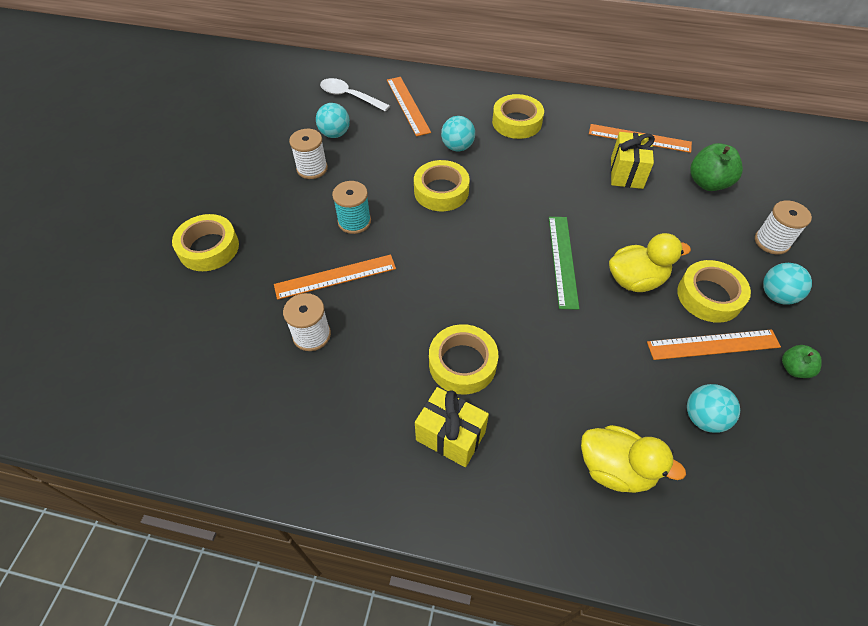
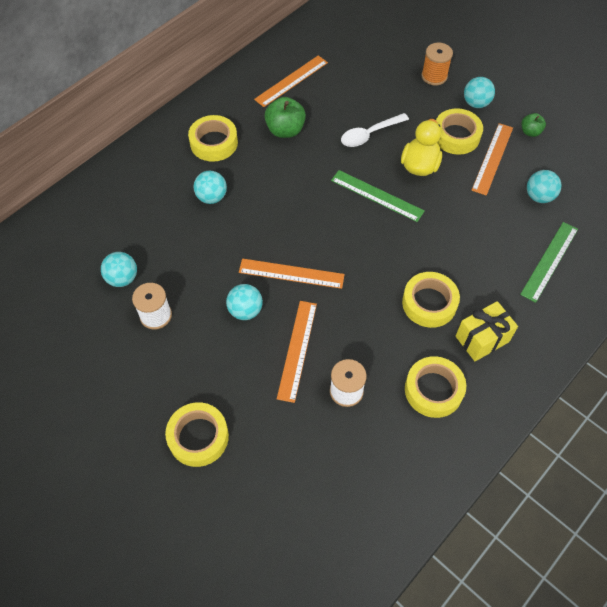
camera: 60 degrees left, 5 degrees up
white spoon [320,78,390,112] -> white spoon moved to [341,113,409,147]
turquoise spool [332,181,371,234] -> turquoise ball [226,284,263,320]
orange ruler [387,77,431,136] -> orange ruler moved to [239,258,345,289]
yellow tape [414,160,470,211] -> yellow tape moved to [405,356,466,418]
yellow duck [581,425,686,493] -> green ruler [520,222,578,303]
yellow gift [611,132,655,189] -> none
green apple [690,143,743,191] -> green apple moved to [264,97,306,138]
white spool [755,200,812,255] -> orange spool [421,43,453,86]

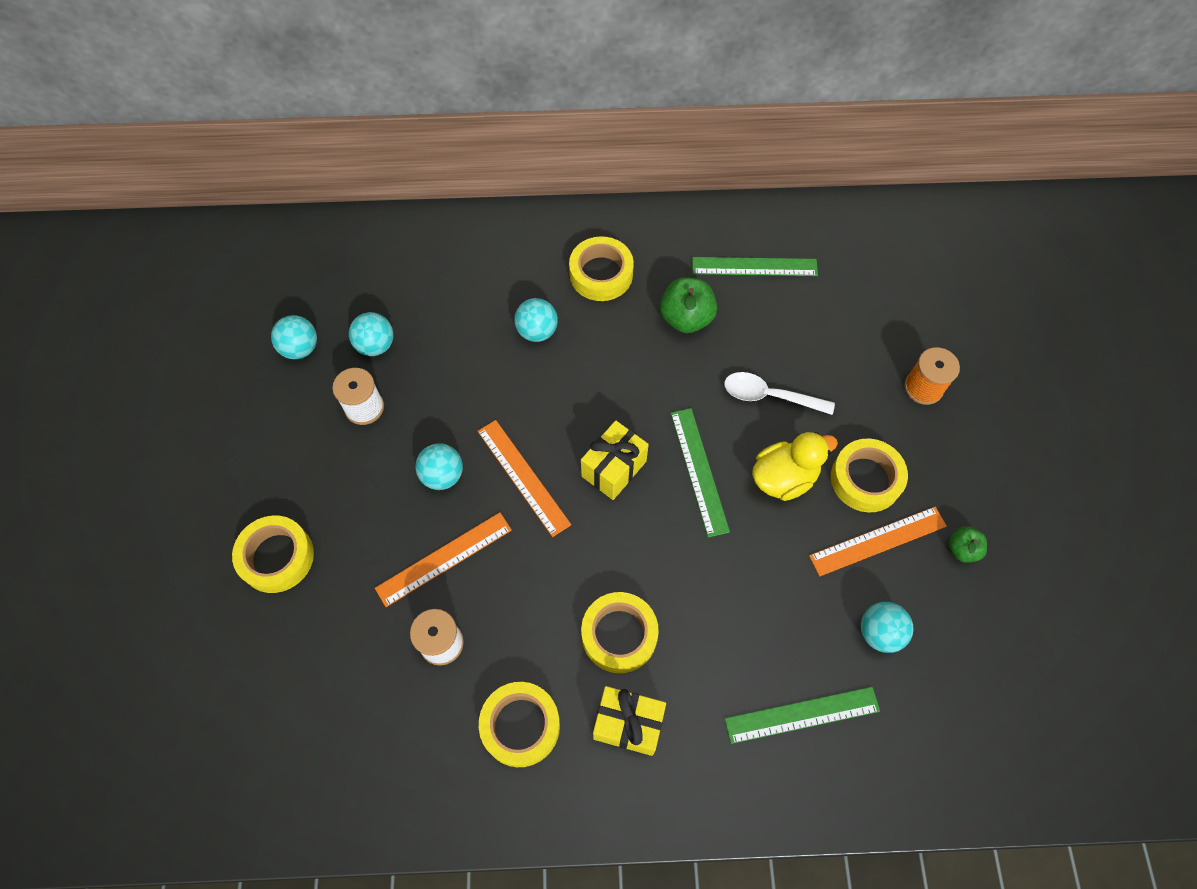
camera: 45 degrees right, 5 degrees up
orange ruler [254,55,328,107] -> green ruler [692,257,818,276]
turquoise ball [464,77,495,108] -> turquoise ball moved to [271,315,317,359]
none -> yellow gift [581,420,649,500]

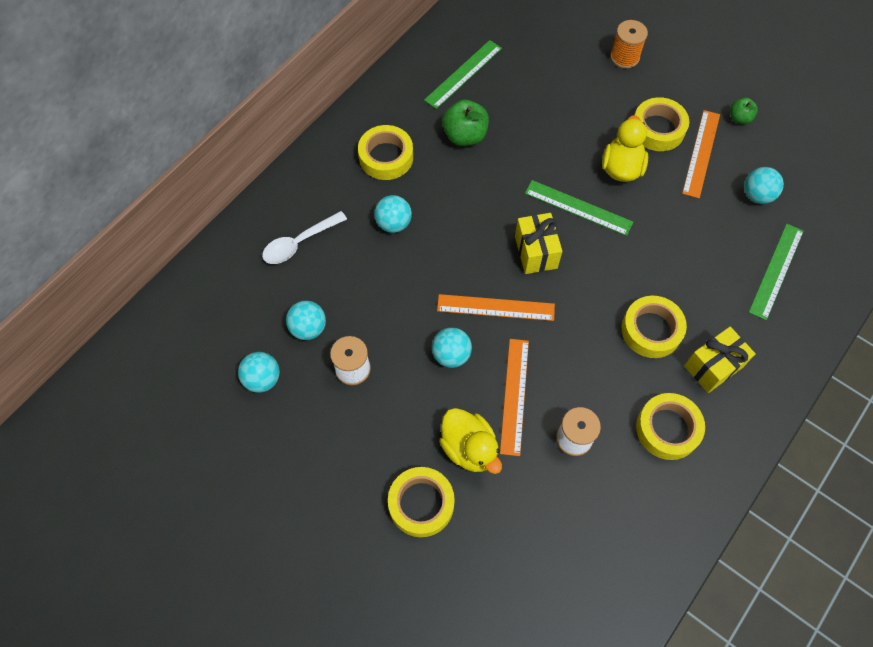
camera: 50 degrees left, 0 degrees up
white spoon [724,372,835,415] -> white spoon moved to [262,211,347,264]
none -> yellow duck [439,408,502,474]

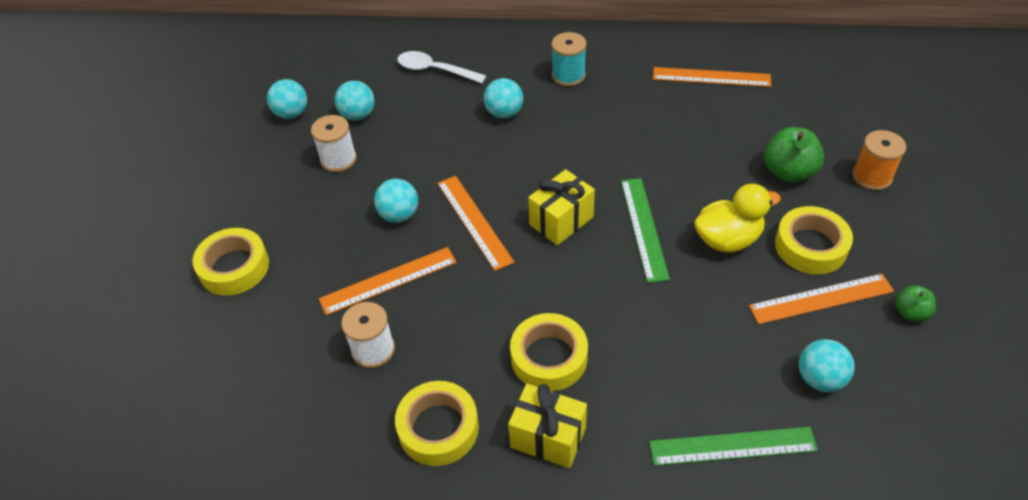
camera: 60 degrees right, 15 degrees down
yellow tape [358,125,413,180] -> turquoise spool [551,32,587,86]
green ruler [424,40,502,109] -> orange ruler [653,67,771,87]
yellow duck [439,408,502,474] -> none
green apple [442,100,489,146] -> green apple moved to [764,127,824,183]

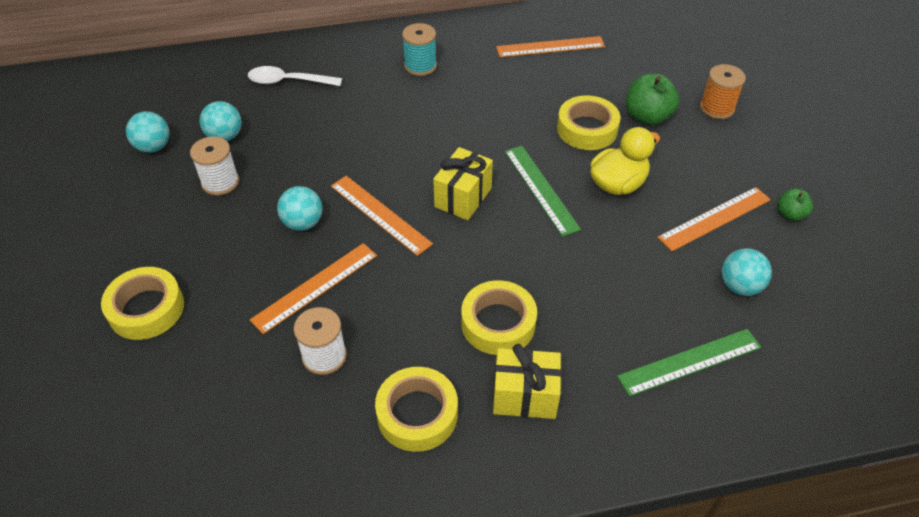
camera: 20 degrees left, 0 degrees up
turquoise ball [484,78,523,119] -> none
yellow tape [775,206,853,274] -> yellow tape moved to [557,95,620,150]

